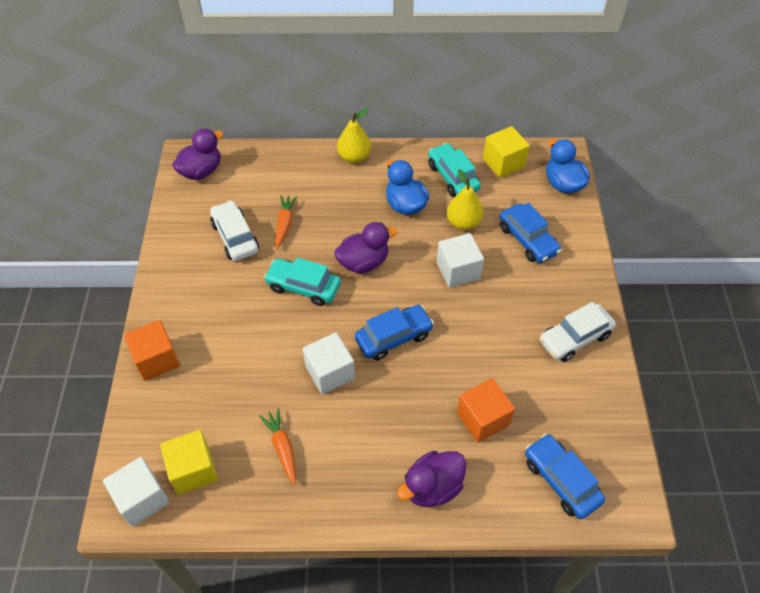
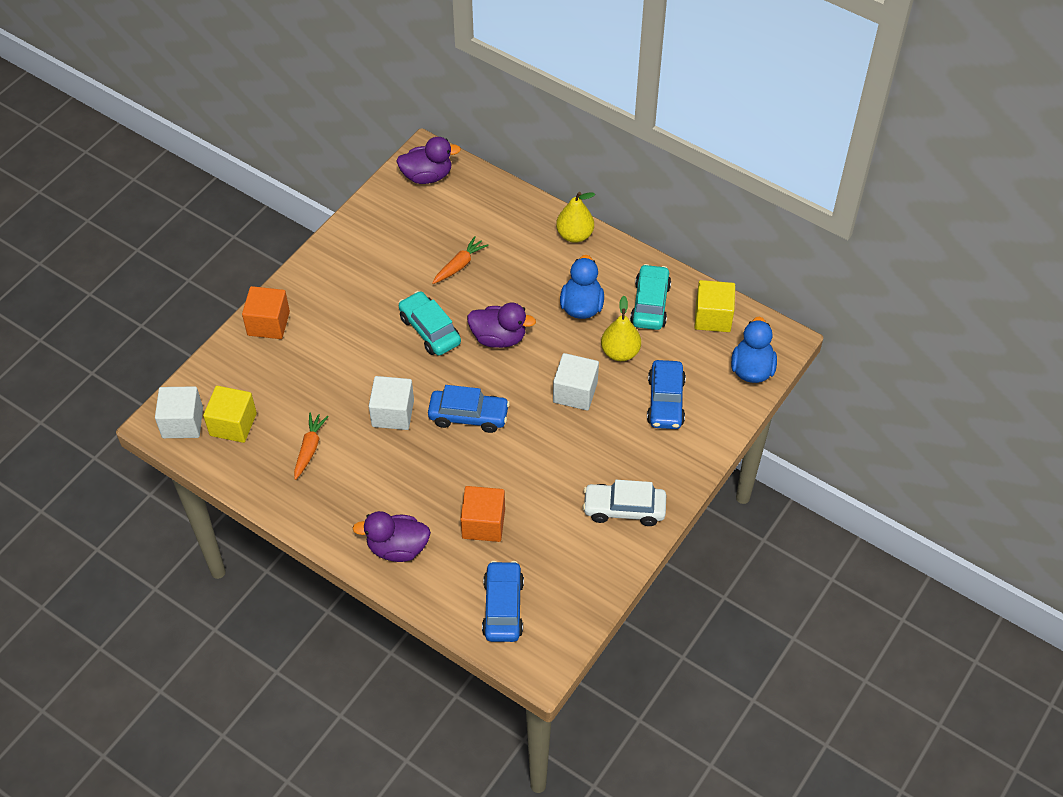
camera: 35 degrees right, 0 degrees up
white car [210,200,259,261] -> none

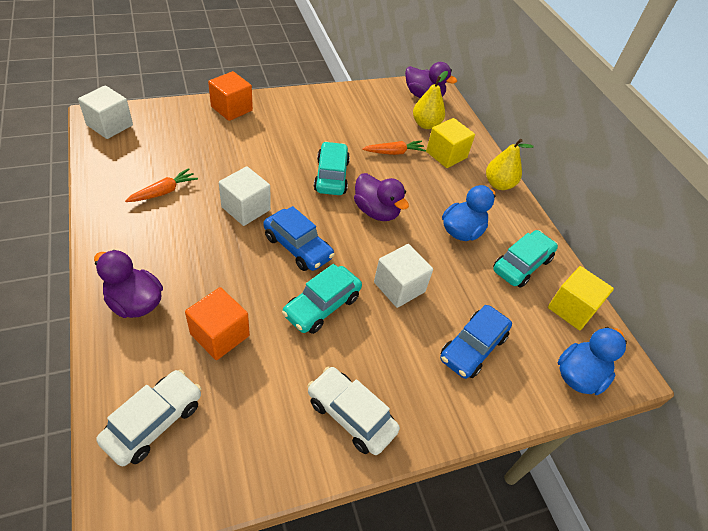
camera: 30 degrees right, 5 degrees down
yellow cube [203,386,257,443] -> yellow cube moved to [426,118,475,168]
blue car [482,561,524,642] -> white car [97,370,202,466]
yellow pear [601,296,641,361] -> yellow pear moved to [413,71,448,129]
none -> turquoise car [282,264,362,334]

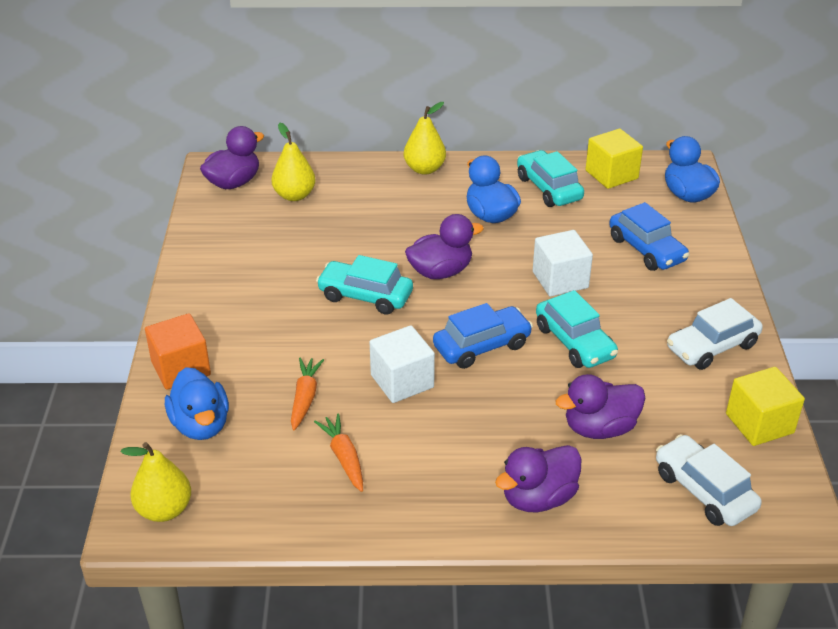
camera: 65 degrees left, 10 degrees down
white cube [78,85,133,139] -> yellow pear [121,442,191,522]
orange cube [185,287,250,360] -> purple duck [555,374,646,439]
orange carrot [362,141,426,155] -> orange carrot moved to [291,357,324,430]
yellow cube [426,118,475,168] -> yellow cube moved to [726,367,805,446]
none -> blue duck [165,367,229,440]

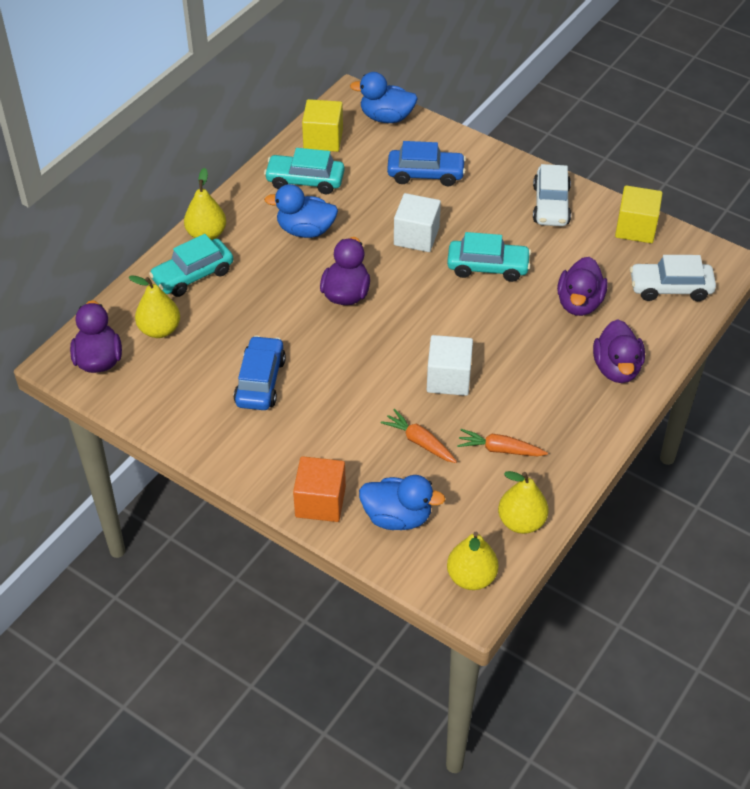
camera: 55 degrees left, 10 degrees up
turquoise car [316,255,413,315] -> turquoise car moved to [149,234,233,297]
blue car [433,303,533,369] -> blue car moved to [234,335,286,410]
none -> yellow pear [498,471,548,534]

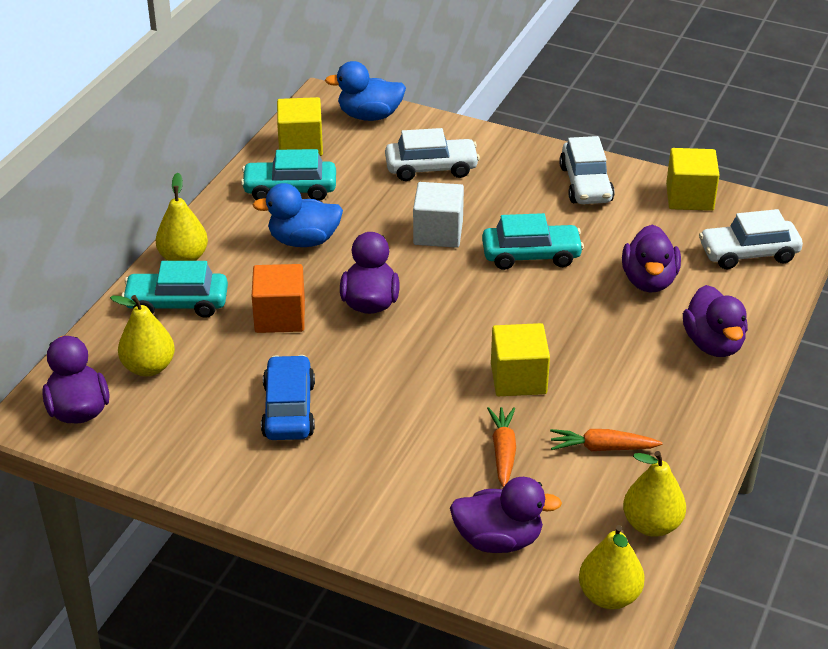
camera: 10 degrees left, 10 degrees down
turquoise car [149,234,233,297] -> turquoise car turned 45 degrees clockwise [122,261,228,318]
orange cube [293,456,346,522] -> orange cube moved to [252,264,305,333]
blue duck [359,475,445,530] -> purple duck [450,477,562,553]
orange carrot [381,409,457,463] -> orange carrot turned 60 degrees clockwise [487,407,516,487]
blue car [387,141,466,186] -> white car [385,128,480,181]
white cube [427,335,473,396] -> yellow cube [491,323,550,396]

